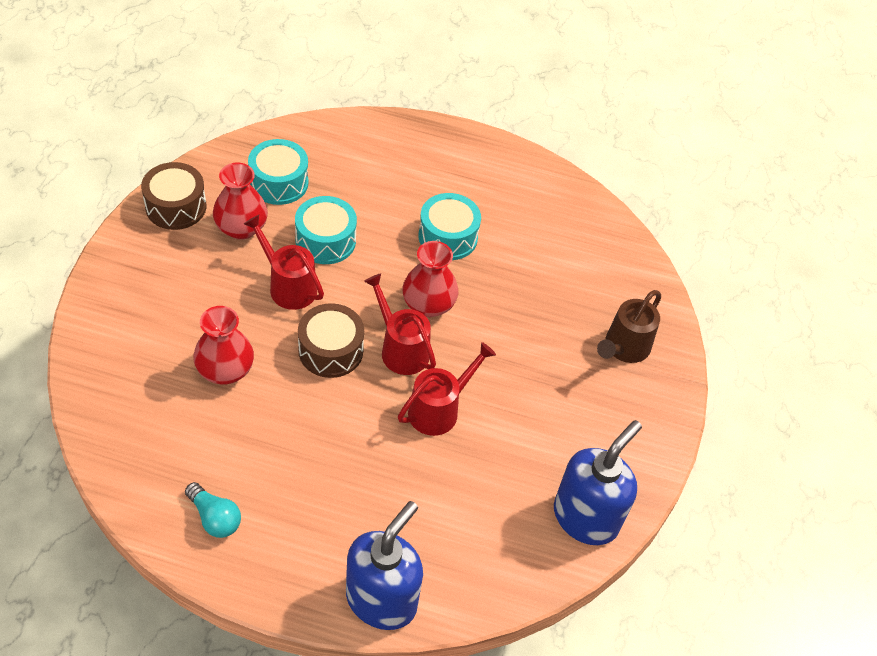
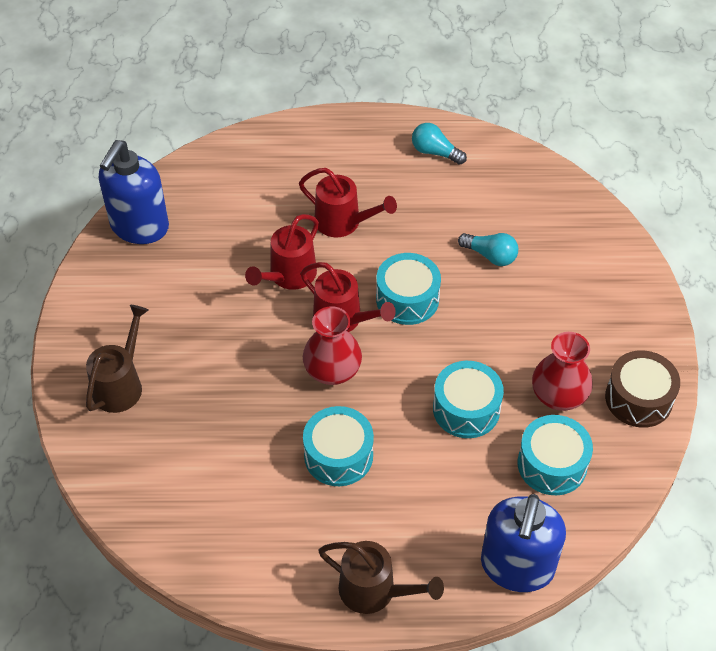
camera: 170 degrees right, 0 degrees up
red vase [193,306,254,385] -> turquoise light bulb [458,233,518,266]
red watering can [244,215,324,310] -> red watering can moved to [299,168,397,237]
brown drum [298,303,364,378] -> turquoise drum [376,253,441,325]
blue soap dispenser [346,501,423,630] -> blue soap dispenser moved to [481,494,566,592]
none -> brown watering can [318,541,444,614]

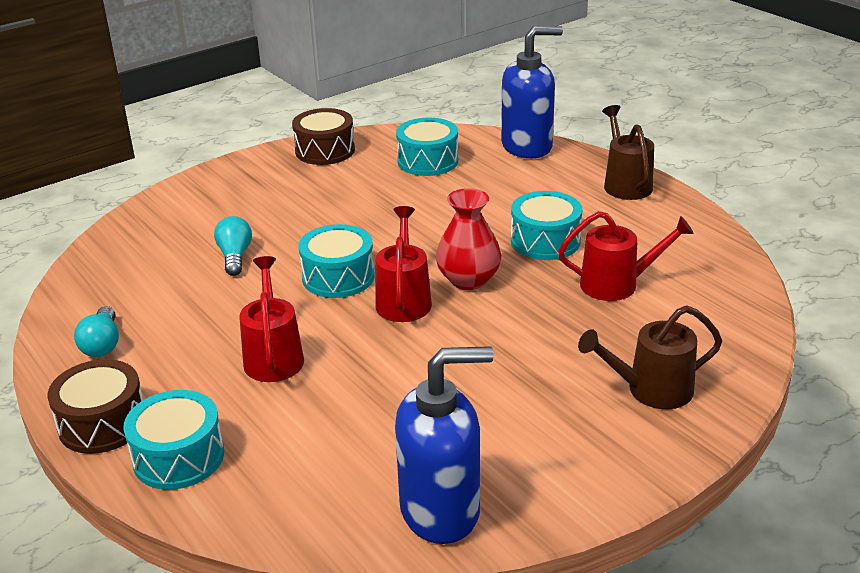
camera: 125 degrees left, 20 degrees down
red watering can [245,214,319,290] -> red watering can moved to [558,211,694,301]
turquoise drum [433,361,504,438] -> turquoise drum moved to [123,390,224,490]
red vase [532,332,593,411] -> none
none -> brown drum [47,359,143,454]

